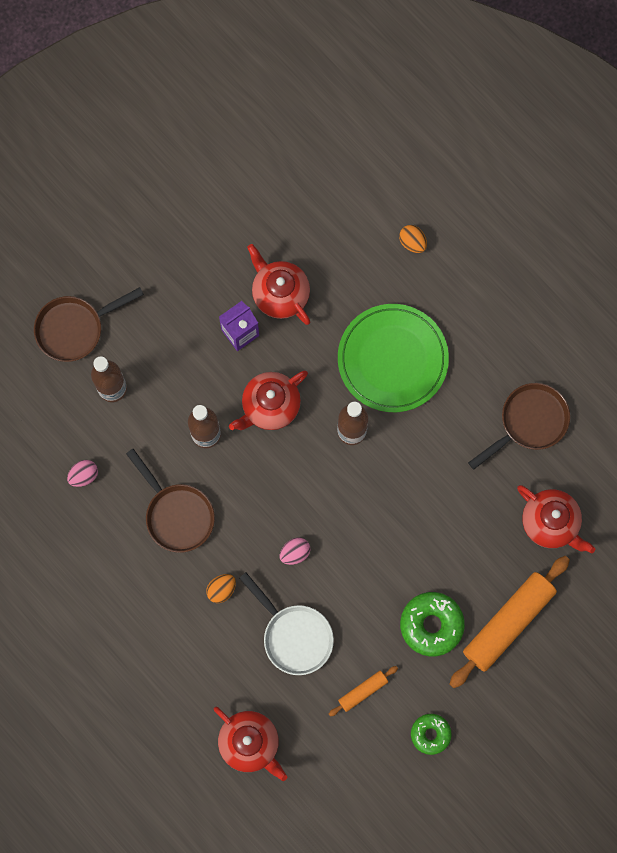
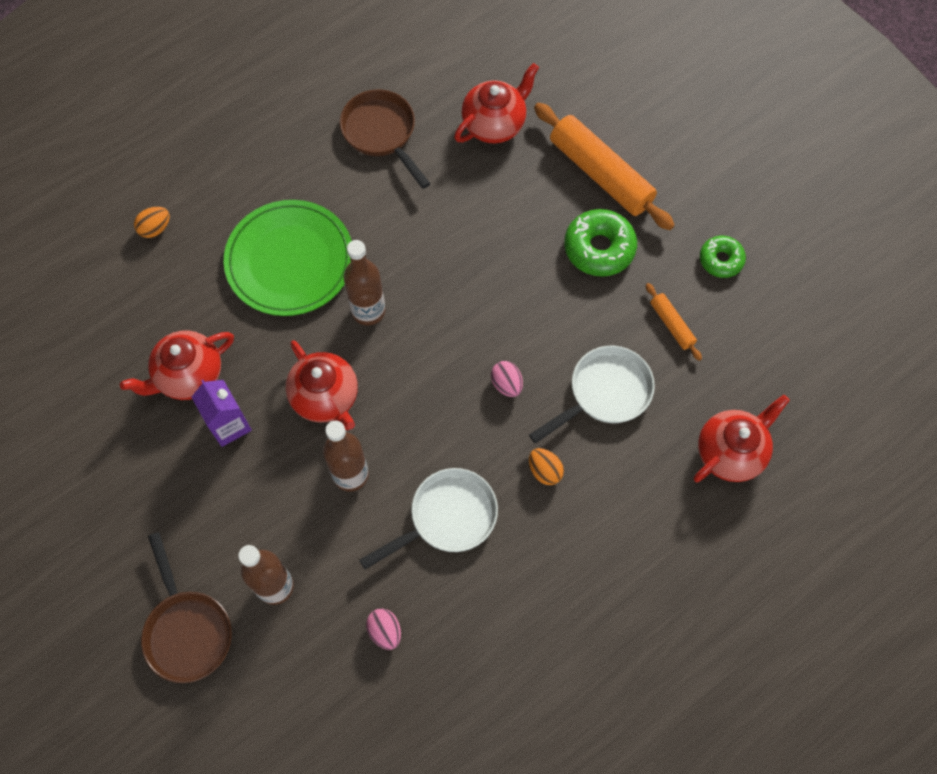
camera: 85 degrees left, 10 degrees down
brown pan [126,449,215,553] -> white pan [359,468,498,569]

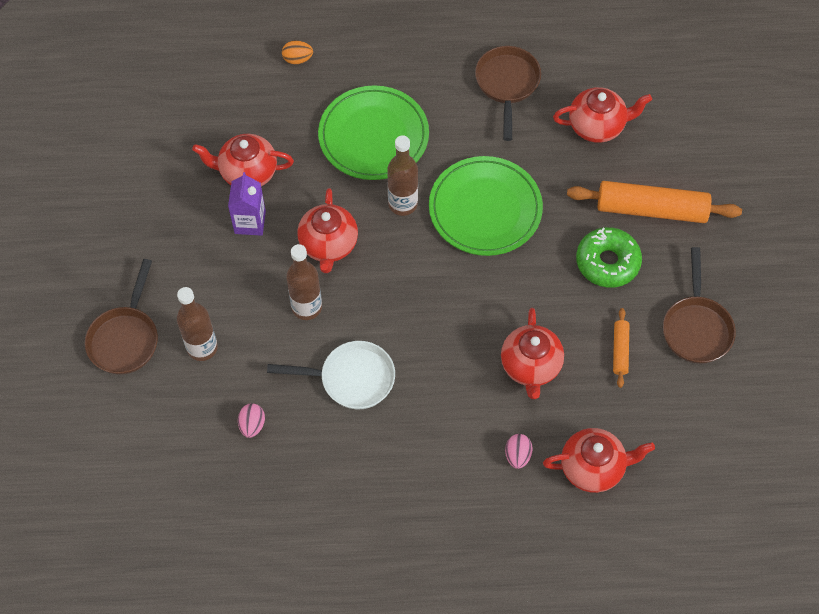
camera: 35 degrees right, 5 degrees down
pink egg [491,361,523,397] -> pink egg moved to [505,434,533,469]
white pan [529,346,655,443] -> red teapot [501,308,564,399]
orange egg [529,448,564,485] -> none
orange rolling pin [534,103,675,230] -> orange rolling pin turned 75 degrees counterclockwise [567,181,742,223]
green donut [700,236,746,278] -> brown pan [663,247,736,364]
none -> green plate [429,156,543,256]

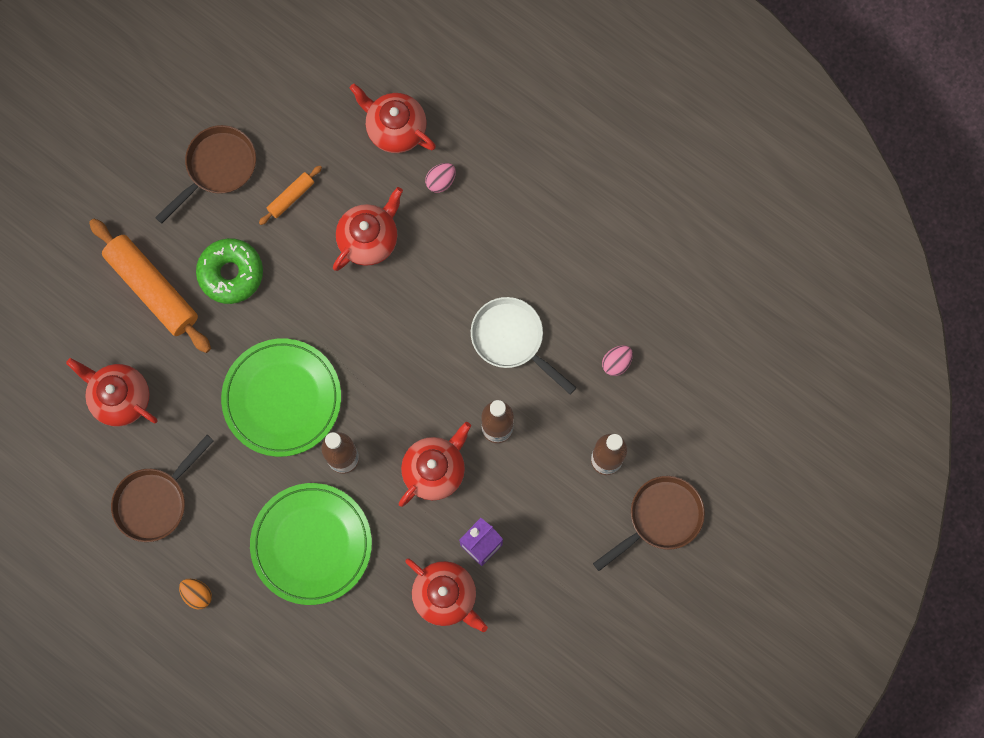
camera: 140 degrees left, 15 degrees up
orange egg [282,40,313,64] -> orange egg moved to [179,579,212,609]

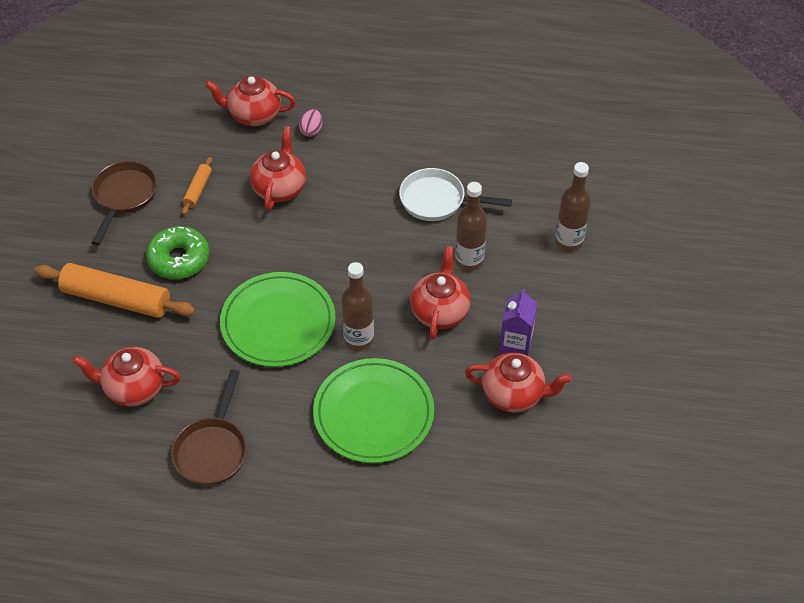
camera: 30 degrees left, 25 degrees down
orange egg [179,579,212,609] -> none
brown pan [593,476,705,571] -> none
pink egg [602,345,633,376] -> none

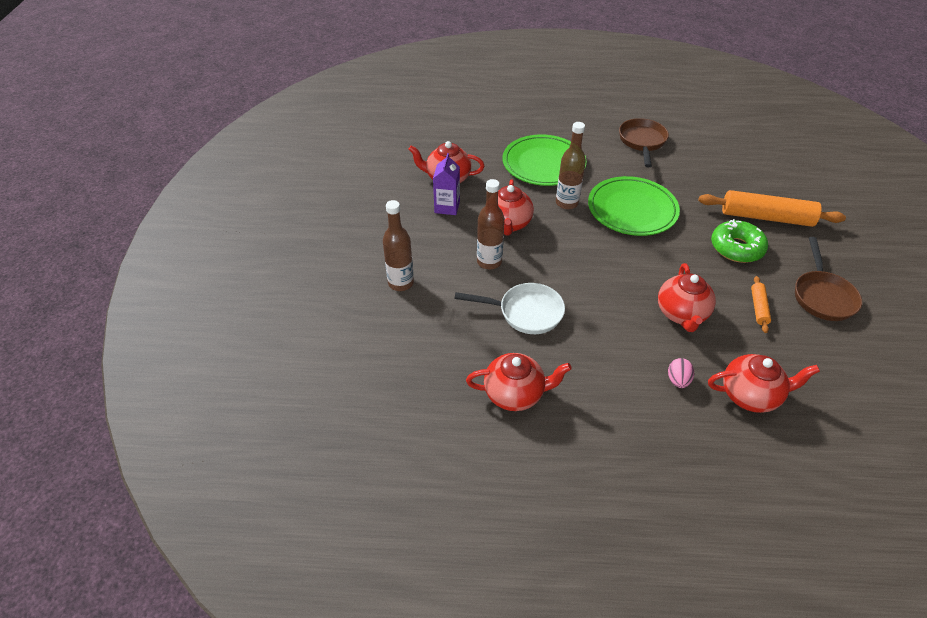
camera: 175 degrees right, 5 degrees down
red teapot [73,347,181,406] -> red teapot moved to [466,353,572,411]

